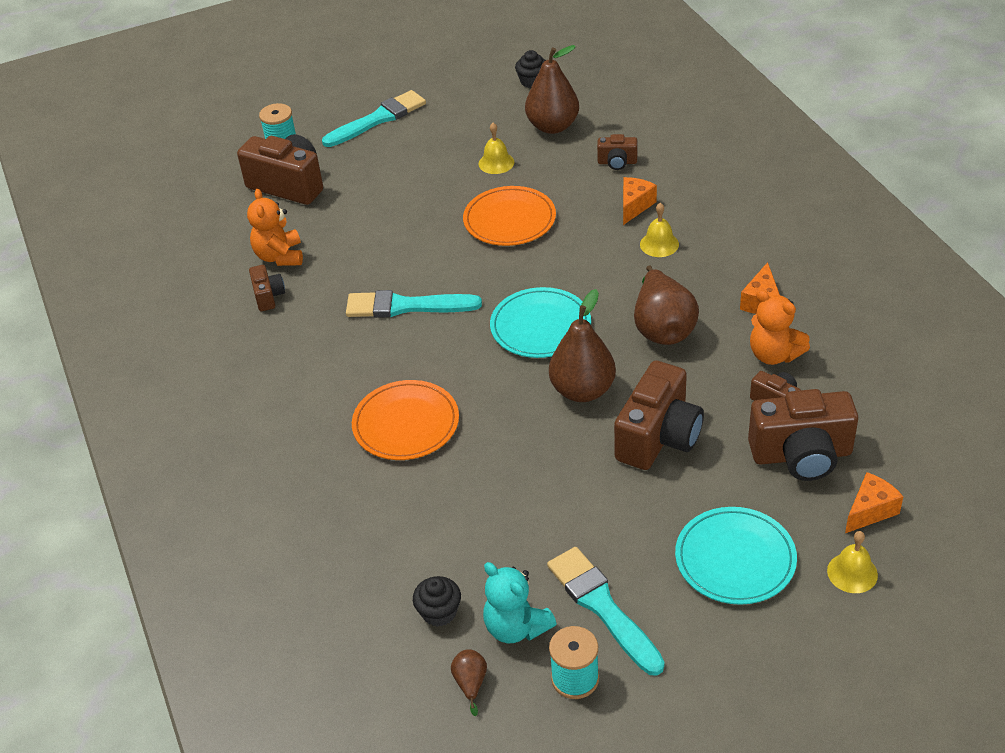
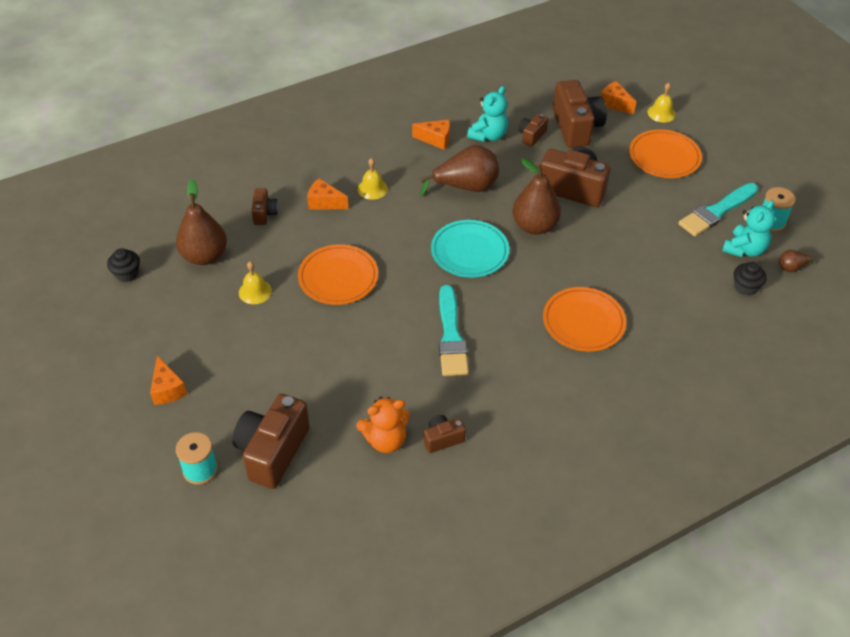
camera: 100 degrees left, 5 degrees up
turquoise brush [322,90,426,147] -> orange cheese [150,356,187,405]
turquoise plate [675,507,797,605] -> orange plate [629,129,702,178]
orange teddy bear [750,290,810,365] -> turquoise teddy bear [467,86,508,142]

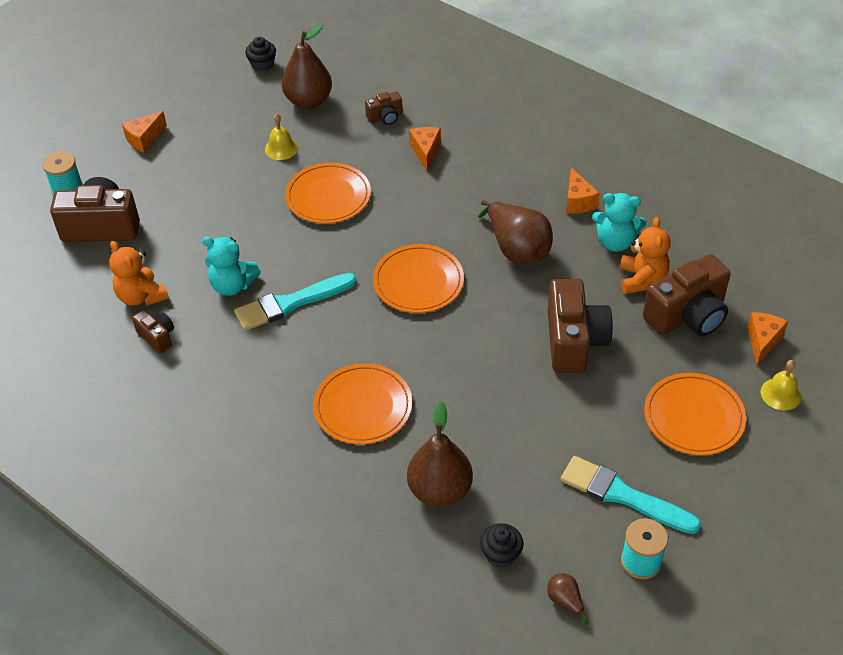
camera: 70 degrees right, 0 degrees up
yellow bell [358,158,388,200] -> none
turquoise plate [431,220,509,278] -> orange plate [373,244,464,313]
brown pear [512,158,561,235] -> brown pear moved to [407,401,473,507]
brown camera [519,114,548,147] -> orange teddy bear [620,217,671,294]
turquoise teddy bear [722,200,775,257] -> turquoise teddy bear moved to [202,237,261,296]

